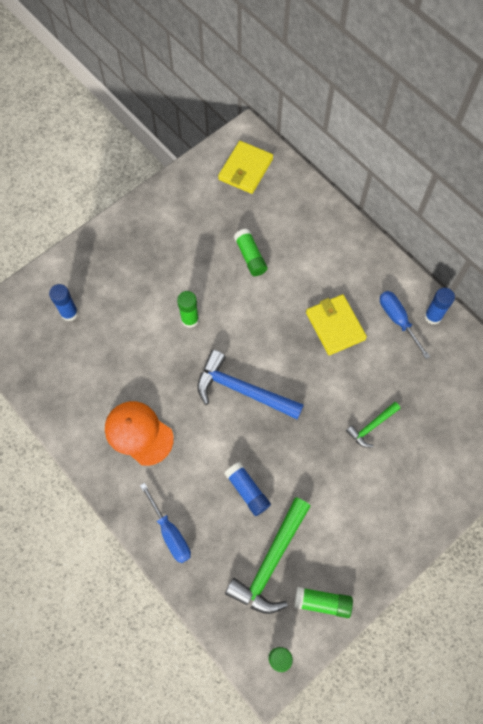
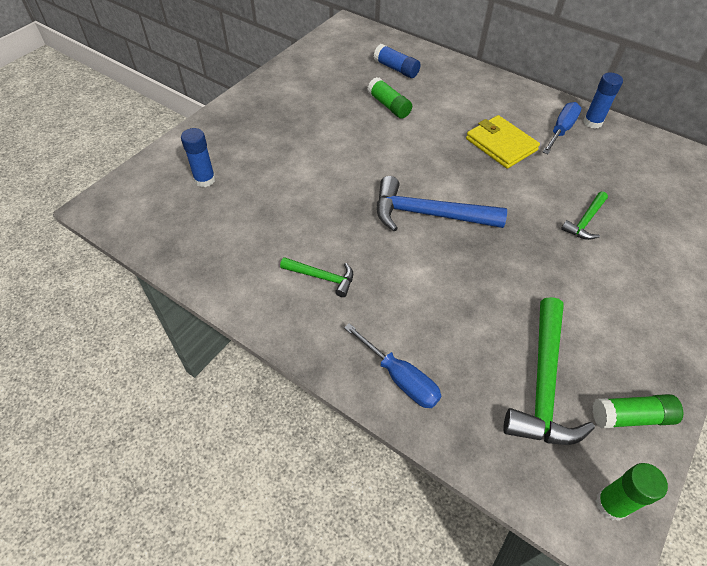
camera: 15 degrees left, 15 degrees down
orange cap [105,401,174,466] -> green hammer [280,257,353,297]
green glue stick [177,291,199,328] -> none
yellow wallet [218,141,273,194] -> none
blue glue stick [225,462,271,516] -> blue glue stick moved to [374,44,420,78]
blue screwdriver [380,291,430,359] -> blue screwdriver turned 75 degrees clockwise [543,102,581,154]

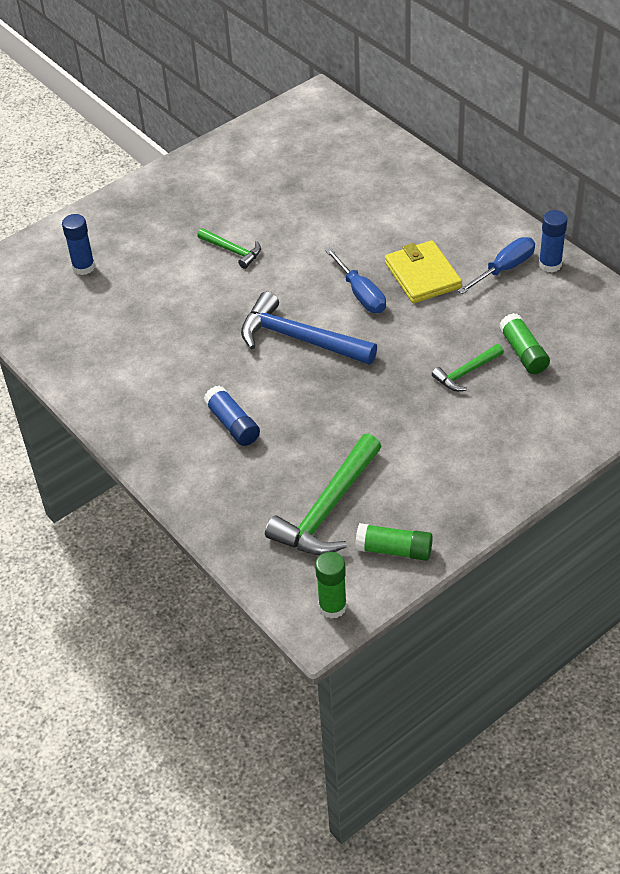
camera: 20 degrees right, 5 degrees down
green hammer [280,257,353,297] -> green hammer moved to [197,228,261,269]
blue screwdriver [344,323,441,408] -> blue screwdriver moved to [325,248,386,313]
green glue stick [367,77,412,119] -> green glue stick moved to [499,313,550,374]
blue glue stick [374,44,420,78] -> blue glue stick moved to [203,385,260,446]

